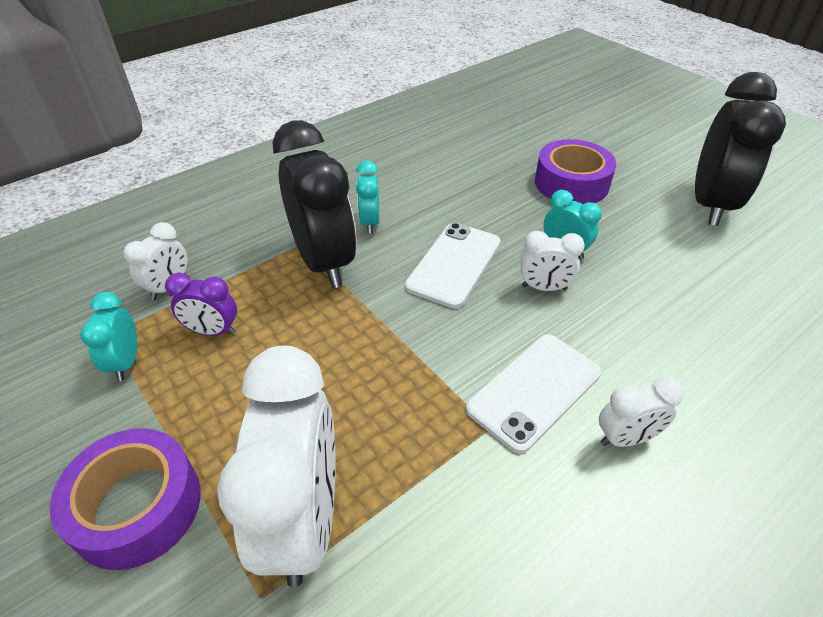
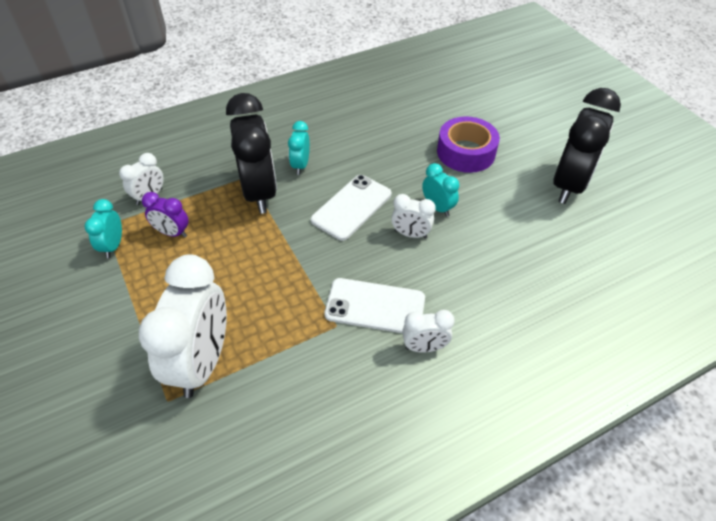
camera: 10 degrees right, 5 degrees up
purple tape [50,428,201,570] -> none
white phone [466,334,601,454] -> white phone turned 45 degrees clockwise [325,278,425,333]

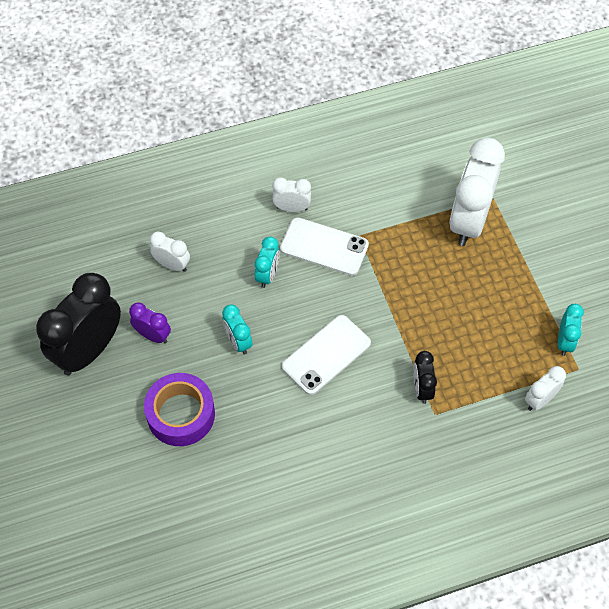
camera: 170 degrees left, 10 degrees up
purple clock [142,192,189,238] -> purple clock moved to [129,303,171,343]
black clock [226,93,277,214] -> black clock [413,351,437,404], size x0.48
turquoise clock [288,121,310,175] -> turquoise clock moved to [255,237,280,288]
white clock [391,194,436,239] -> white clock moved to [150,232,190,272]

